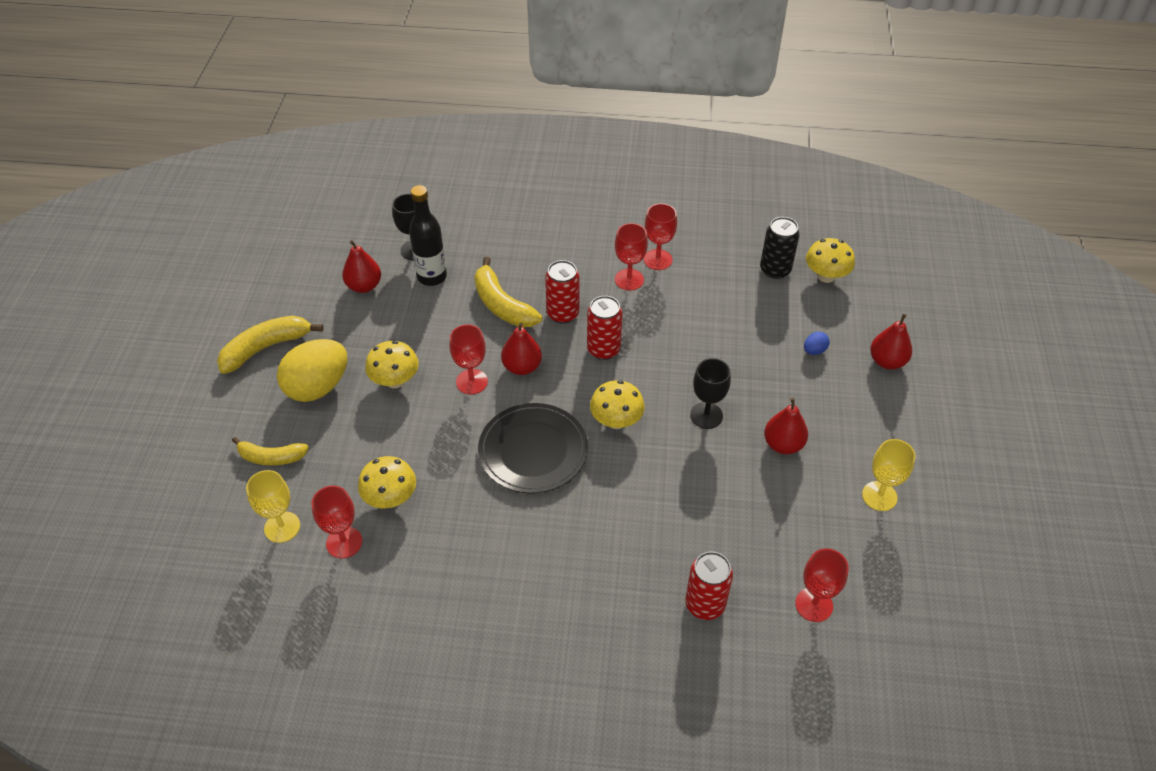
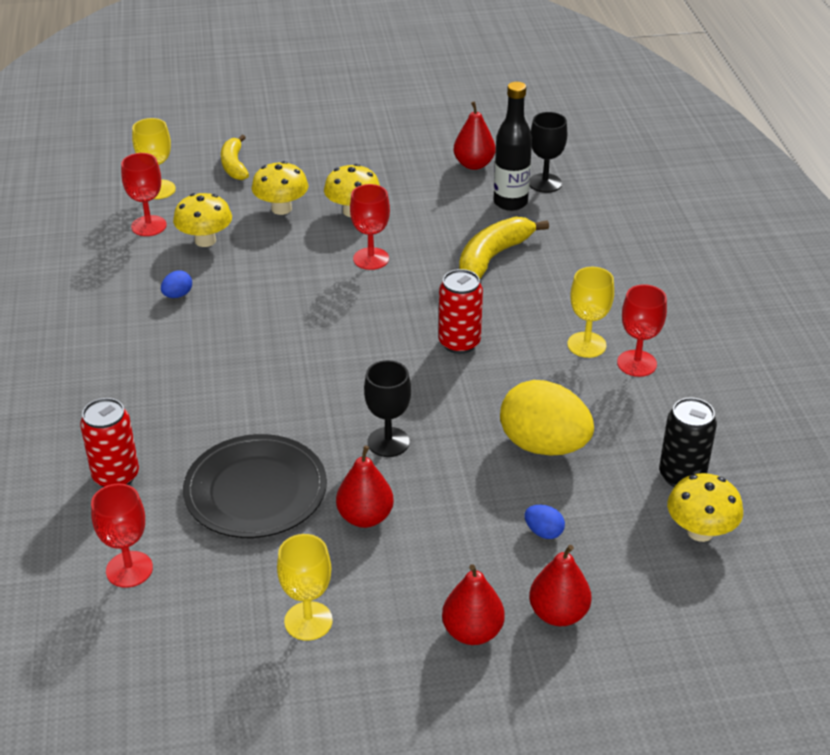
camera: 75 degrees right, 10 degrees down
yellow banana [217,316,323,374] -> none
yellow egg [277,339,348,402] -> yellow egg moved to [500,380,594,456]
black plate [478,403,588,494] -> black plate moved to [183,434,327,538]
red pear [501,323,542,375] -> red pear moved to [442,564,505,645]
red can [545,260,580,324] -> none
yellow mushroom [590,380,645,429] -> yellow mushroom moved to [252,161,308,215]
red goblet [615,223,648,291] -> yellow goblet [567,267,614,358]
none -> blue egg [161,270,192,298]

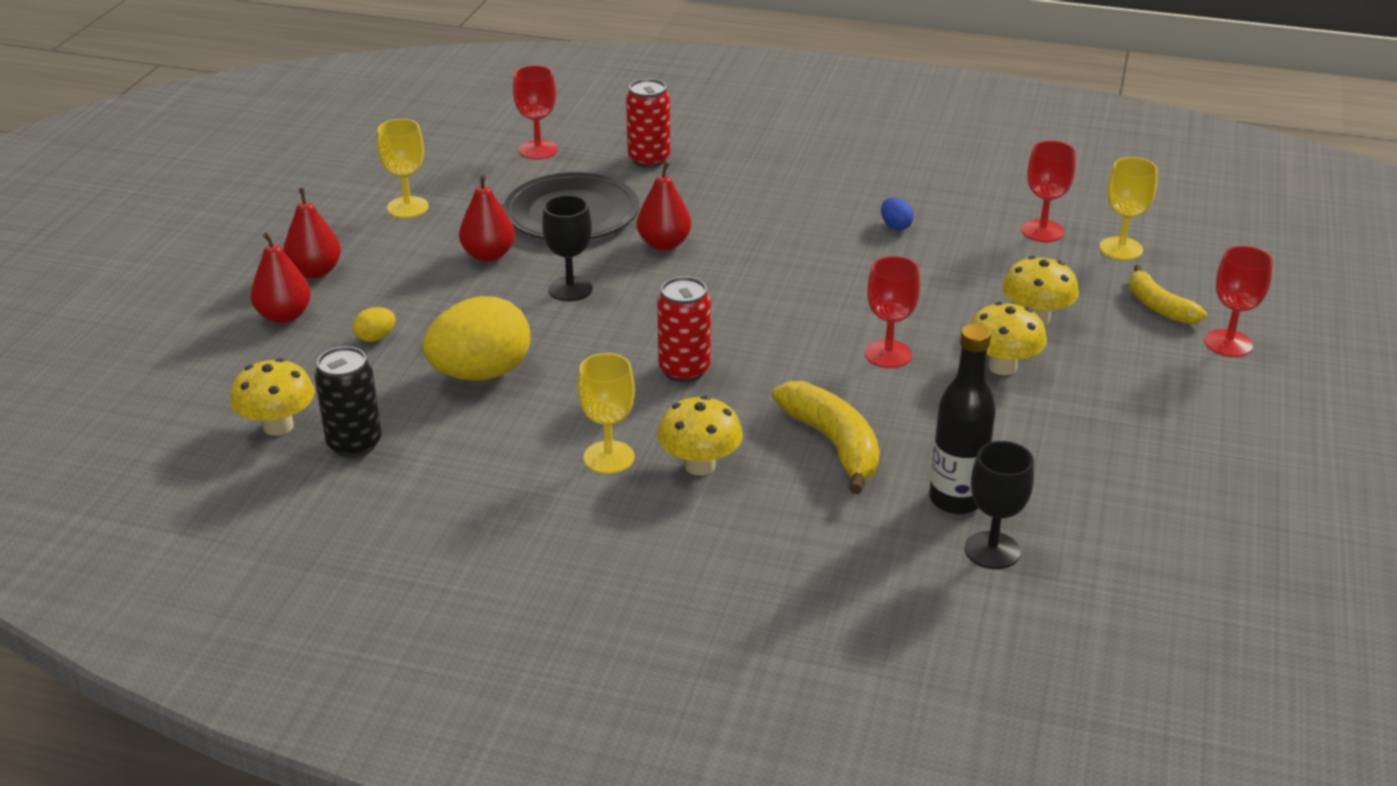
camera: 115 degrees right, 5 degrees down
yellow mushroom [173,193,232,247] -> yellow mushroom moved to [657,396,743,476]
yellow banana [221,135,249,180] -> yellow banana turned 135 degrees counterclockwise [1129,265,1207,324]
red pear [454,101,496,170] -> red pear moved to [637,162,691,251]
blue egg [525,505,565,539] -> yellow egg [353,307,396,342]
red goblet [617,284,667,377] -> red goblet moved to [1205,246,1273,357]

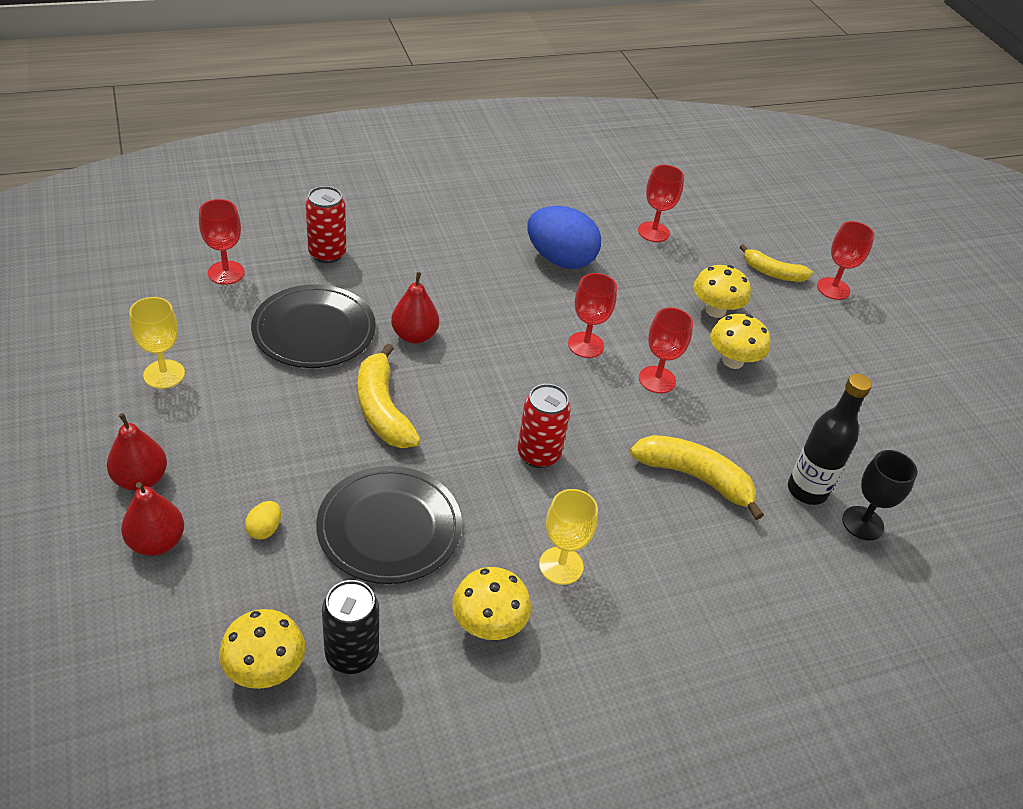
camera: 40 degrees left, 10 degrees up
yellow egg [423,296,530,381] -> black plate [316,466,462,584]
red pear [459,175,515,262] -> none
black goblet [542,195,593,301] -> yellow banana [358,343,421,448]
yellow mushroom [657,396,743,476] -> yellow mushroom moved to [453,567,531,640]
blue egg [881,197,914,230] -> blue egg [527,206,601,269], size x2.44
yellow goblet [1100,157,1158,260] -> none
none -> red goblet [568,273,617,358]

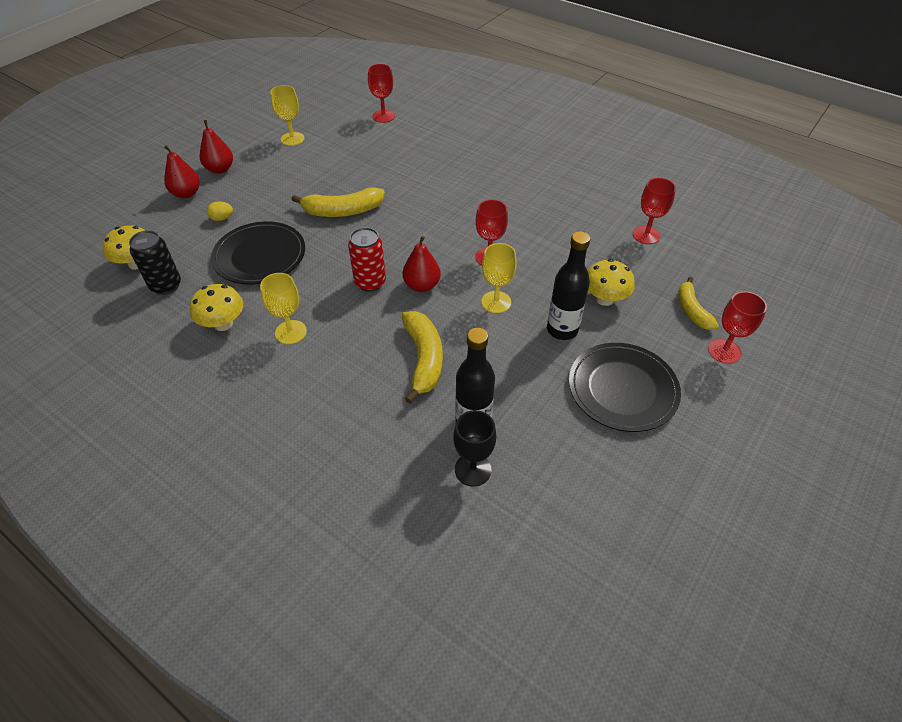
camera: 60 degrees right, 5 degrees up
black plate [251,284,376,368] -> black plate moved to [569,343,681,432]
red can [305,186,346,263] -> none
yellow banana [358,343,421,448] -> yellow banana turned 135 degrees counterclockwise [292,187,385,217]
red pear [391,272,439,344] -> red pear moved to [403,236,441,292]
blue egg [527,206,601,269] -> none
red goblet [639,307,693,393] -> yellow goblet [481,243,517,313]
yellow mushroom [710,314,771,369] -> black bottle [547,231,590,340]

